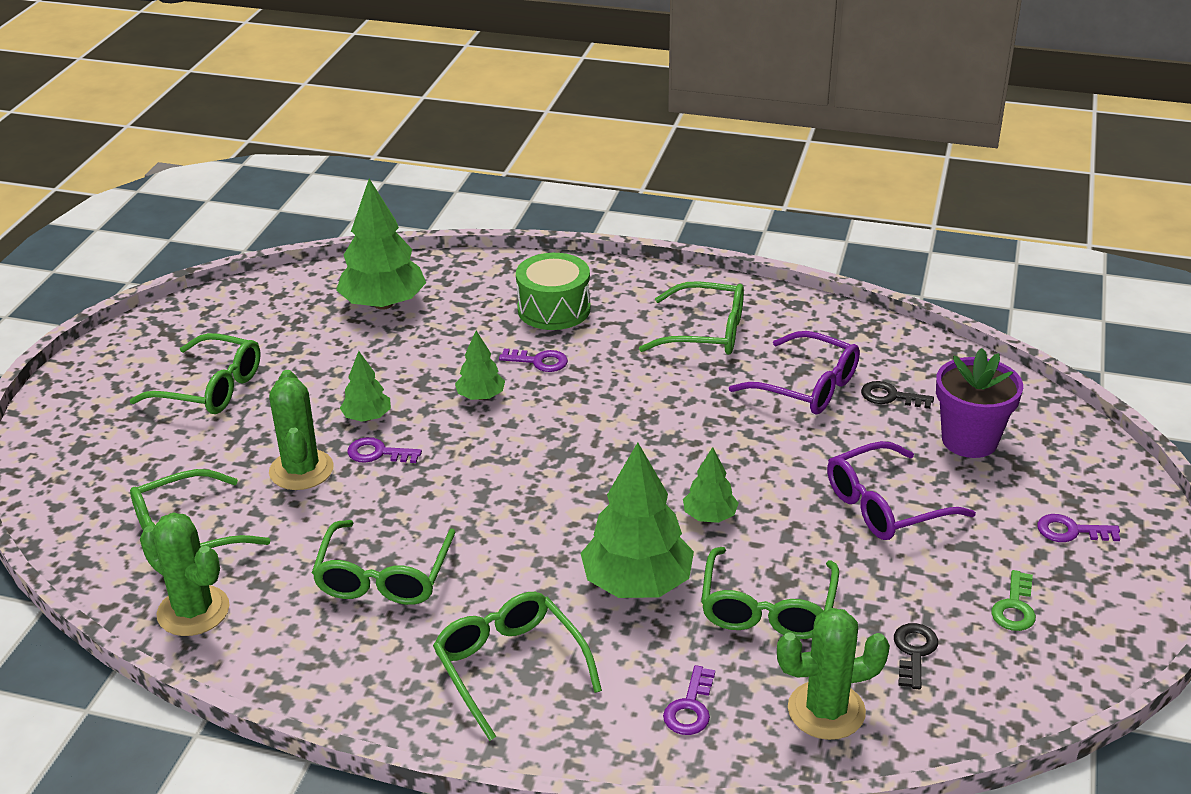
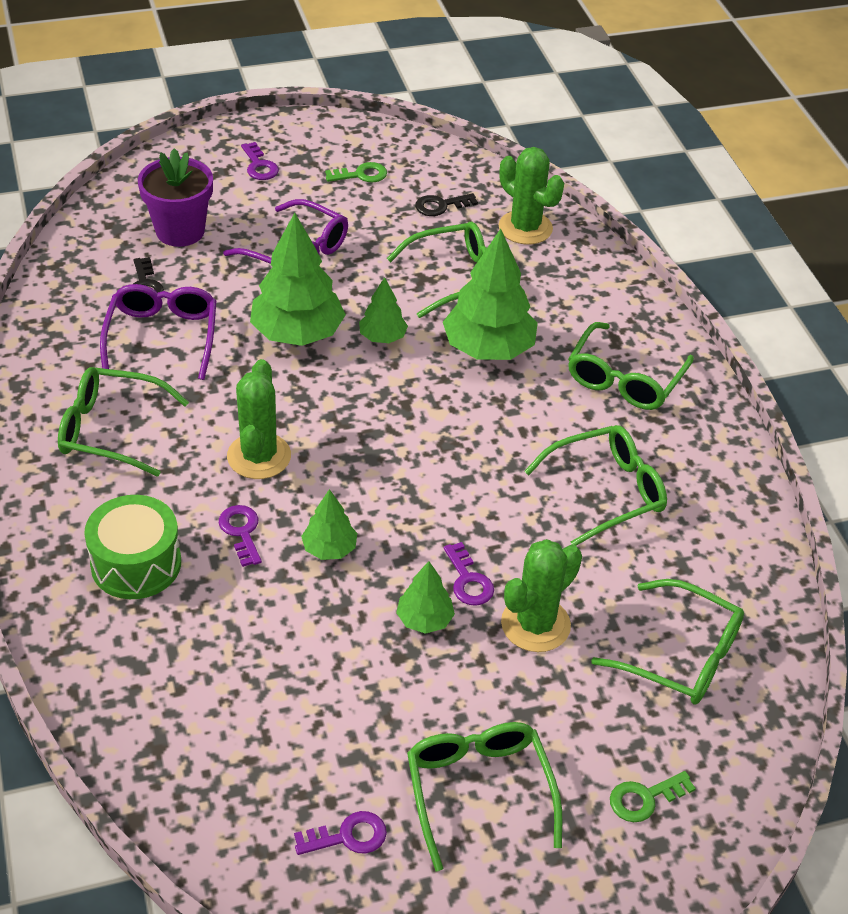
camera: 125 degrees left, 10 degrees up
green cactus [140,512,230,636] -> green cactus moved to [227,359,291,479]
green tree [336,179,426,310] -> green tree moved to [250,213,346,346]
green glasses [639,281,744,355] -> green glasses turned 60 degrees counterclockwise [58,367,189,477]
purple key [663,665,715,735] -> purple key moved to [294,811,387,855]
none -> green key [610,771,696,822]

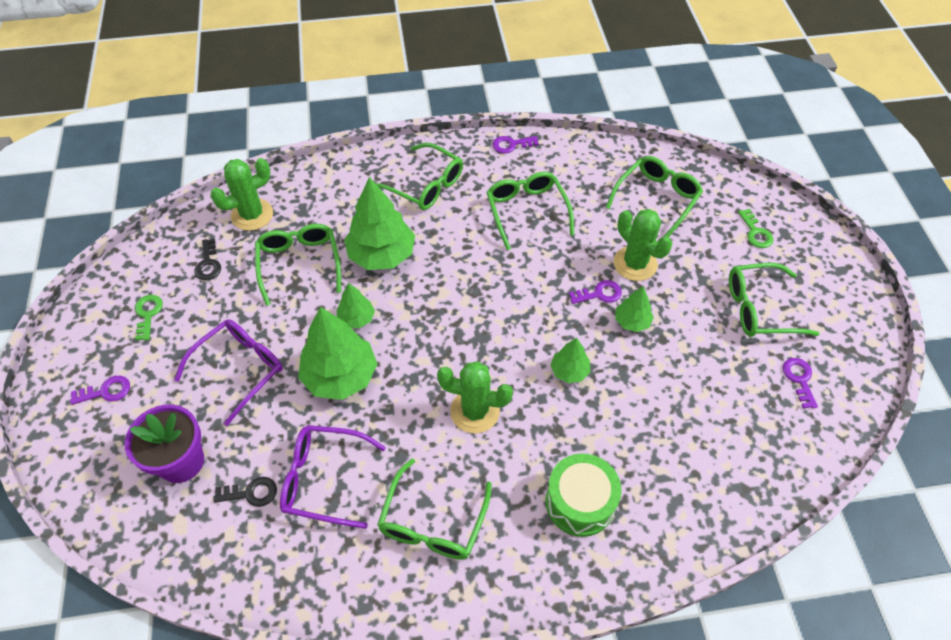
camera: 80 degrees left, 10 degrees up
purple key [219,505,262,567] -> purple key moved to [492,136,539,154]

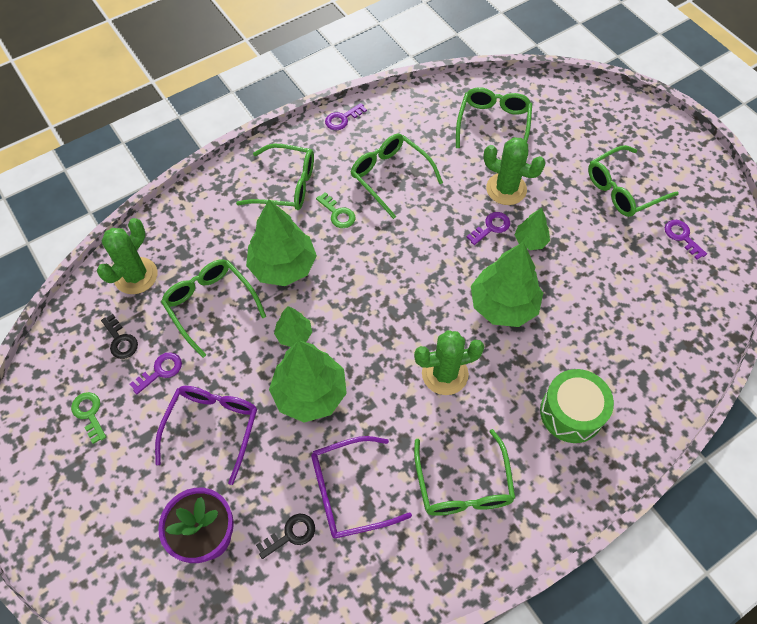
camera: 25 degrees left, 5 degrees up
purple key [70,376,130,405] -> purple key moved to [130,352,182,394]
green tree [550,338,591,383] -> green tree [471,242,543,327], size x1.92
green key [738,209,774,248] -> green key moved to [316,192,356,228]

